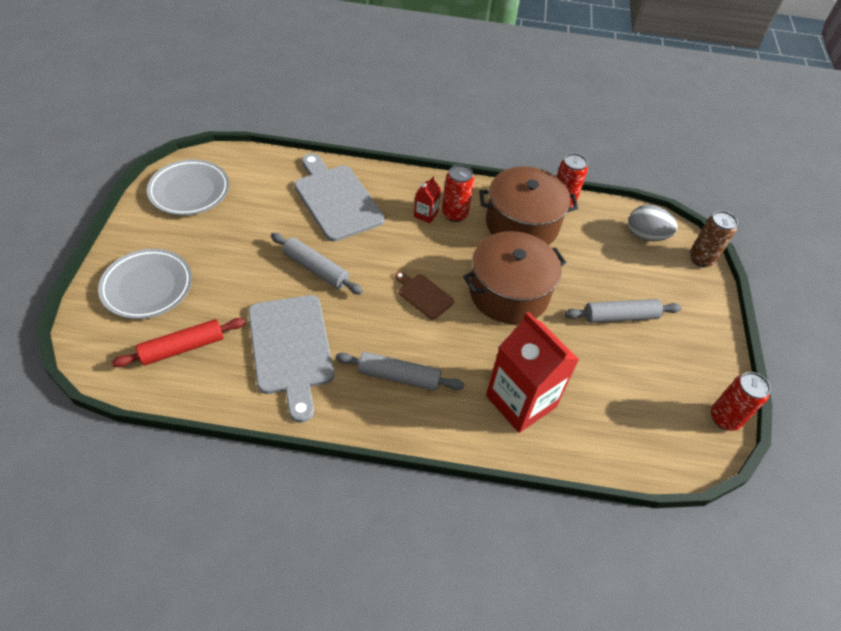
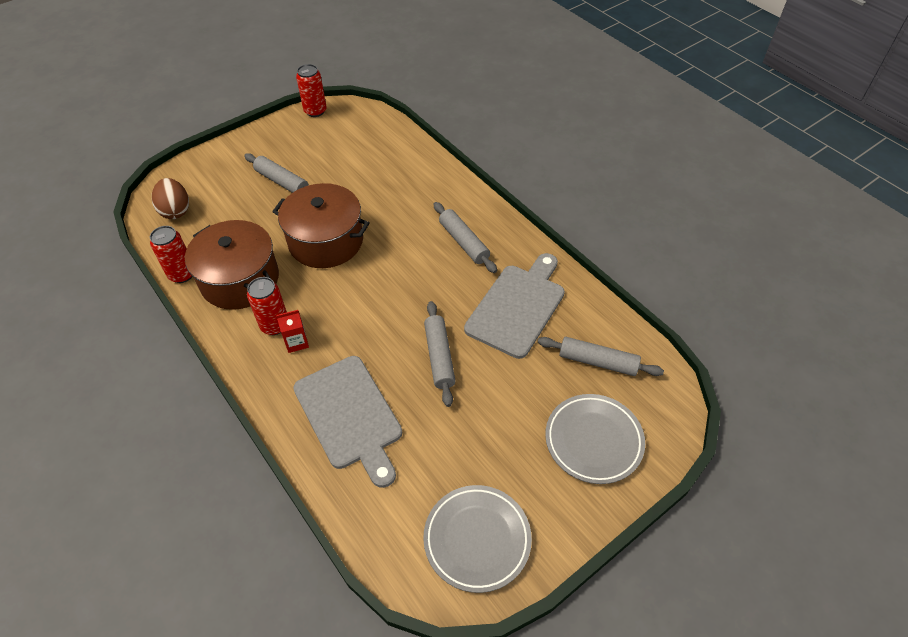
camera: 130 degrees left, 0 degrees up
red rolling pin [112,318,245,367] -> grey rolling pin [538,337,664,376]
grey cutting board [294,153,385,242] -> grey cutting board turned 45 degrees counterclockwise [293,356,402,488]
brown cutting board [395,271,454,320] -> none
red carton [486,311,579,433] -> none
grey egg [628,205,678,241] -> brown egg [152,178,189,219]
brown can [690,211,738,267] -> none

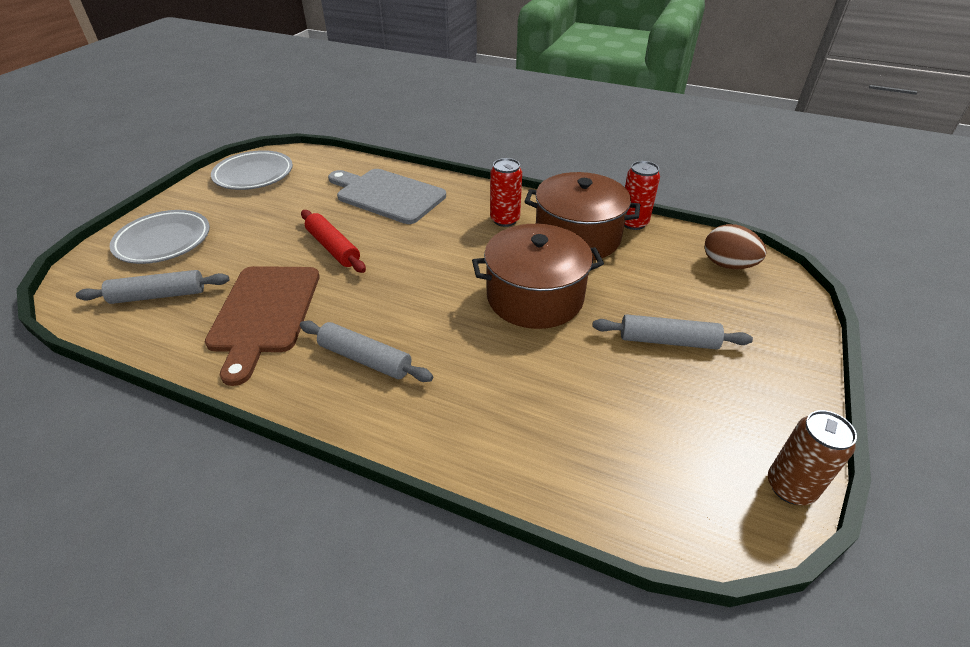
camera: 150 degrees right, 10 degrees down
red carton [276,310,309,353] -> none
red can [296,64,327,117] -> brown can [768,410,857,505]
grey rolling pin [424,301,456,407] -> red rolling pin [301,210,366,273]
grey cutting board [464,253,565,359] -> brown cutting board [205,266,320,386]

